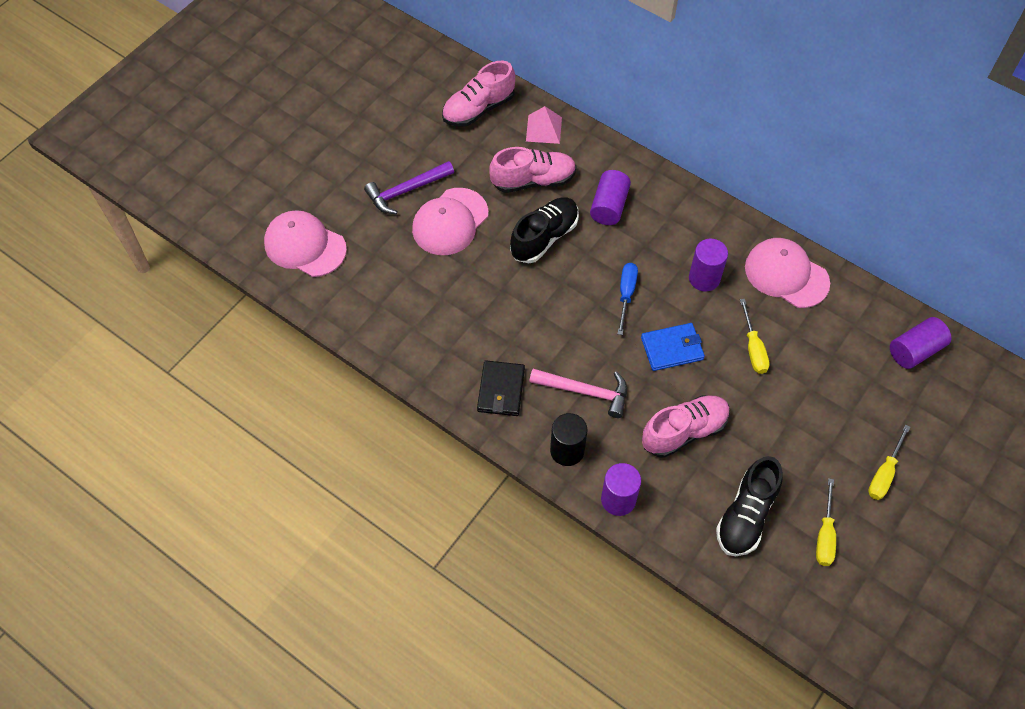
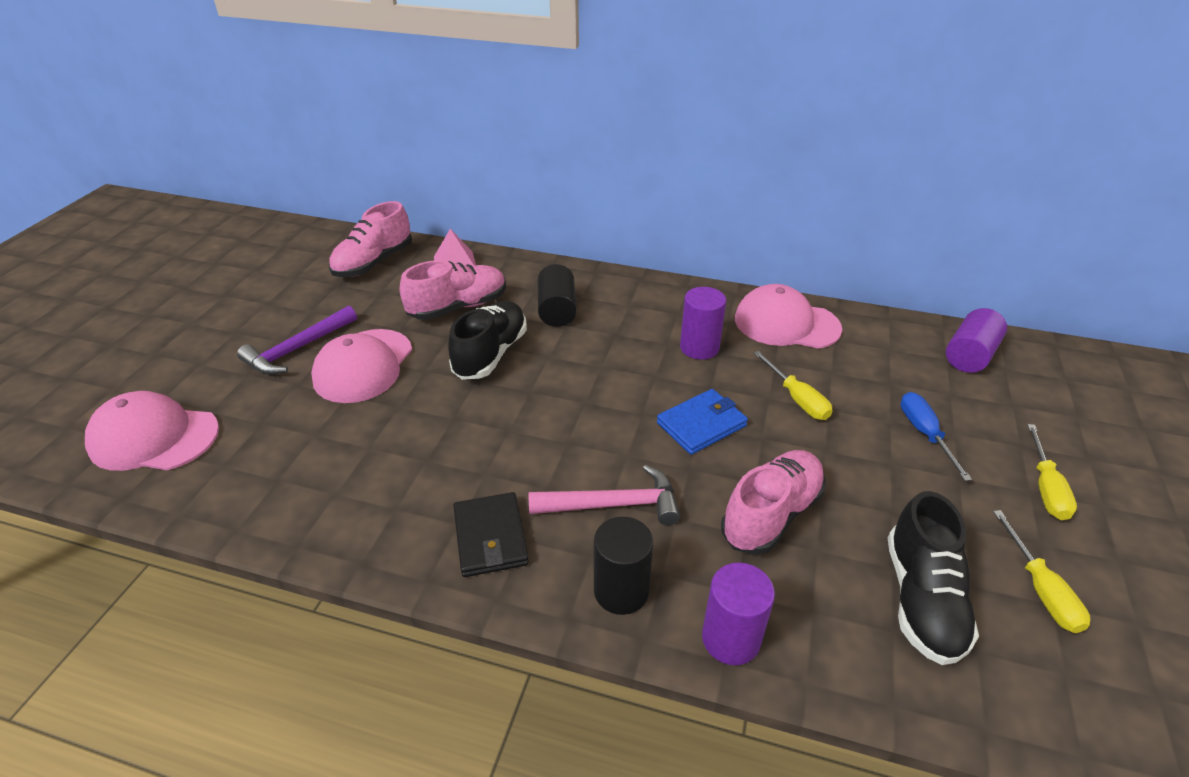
camera: 20 degrees left, 20 degrees down
purple cylinder [590,170,631,225] -> black cylinder [538,264,577,327]
blue screwdriver [618,263,638,335] -> blue screwdriver moved to [900,392,972,481]

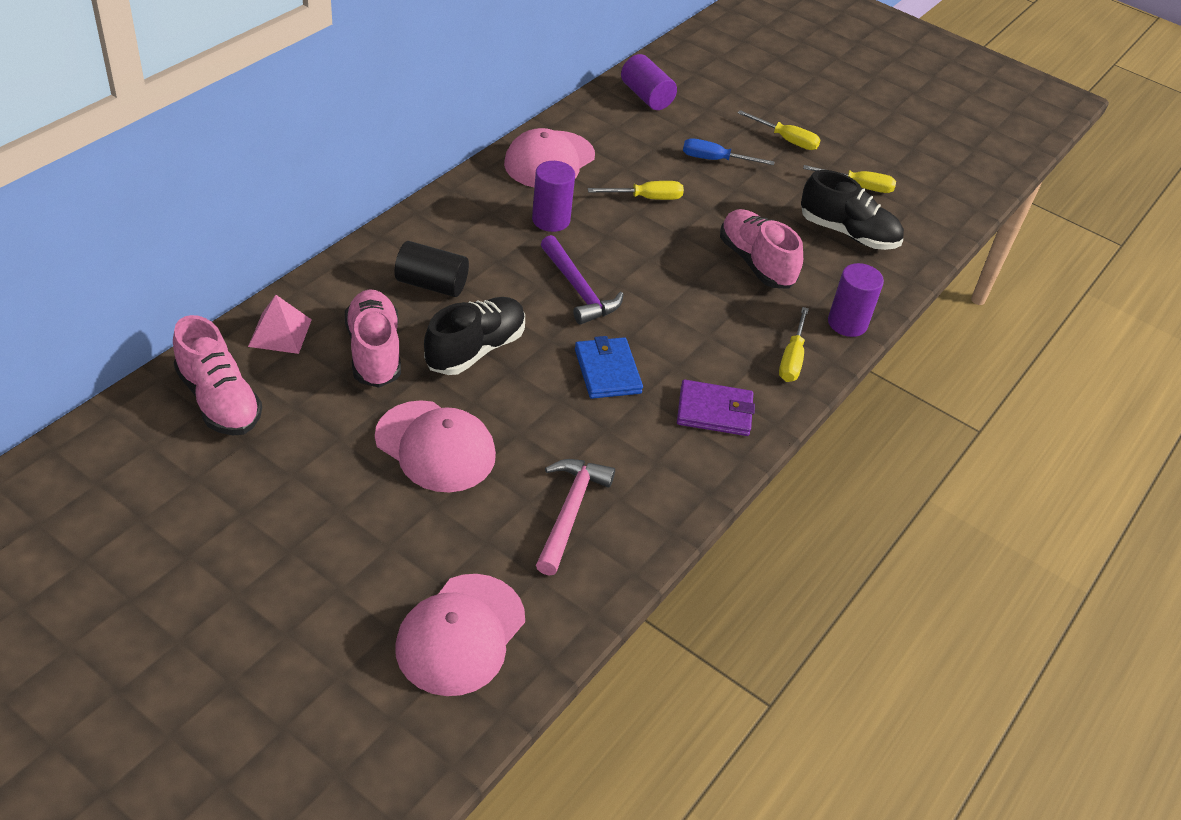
camera: 75 degrees left, 5 degrees up
purple hammer [237,306,357,375] -> purple hammer moved to [541,235,624,325]
black shoe [448,301,527,380] -> black shoe turned 90 degrees clockwise [424,297,525,375]
black wallet [453,492,529,577] -> purple wallet [677,380,755,436]
pink hammer [529,465,680,525] -> pink hammer moved to [536,459,615,576]
black cylinder [594,517,653,615] -> yellow screwdriver [779,307,809,382]
blue wallet [657,389,748,455] -> blue wallet moved to [575,336,643,399]

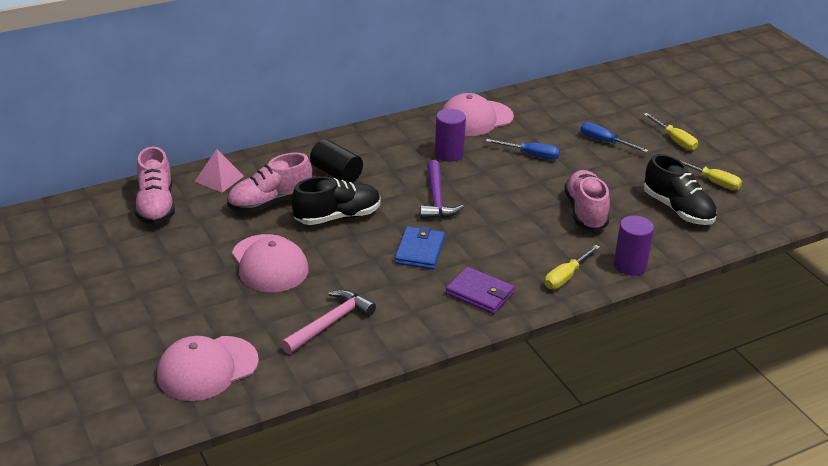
camera: 30 degrees right, 10 degrees down
pink shoe [345,289,401,388] -> pink shoe turned 135 degrees counterclockwise [227,153,312,212]
yellow screwdriver [588,181,684,200] -> blue screwdriver [486,139,560,160]
purple cylinder [621,54,677,110] -> none

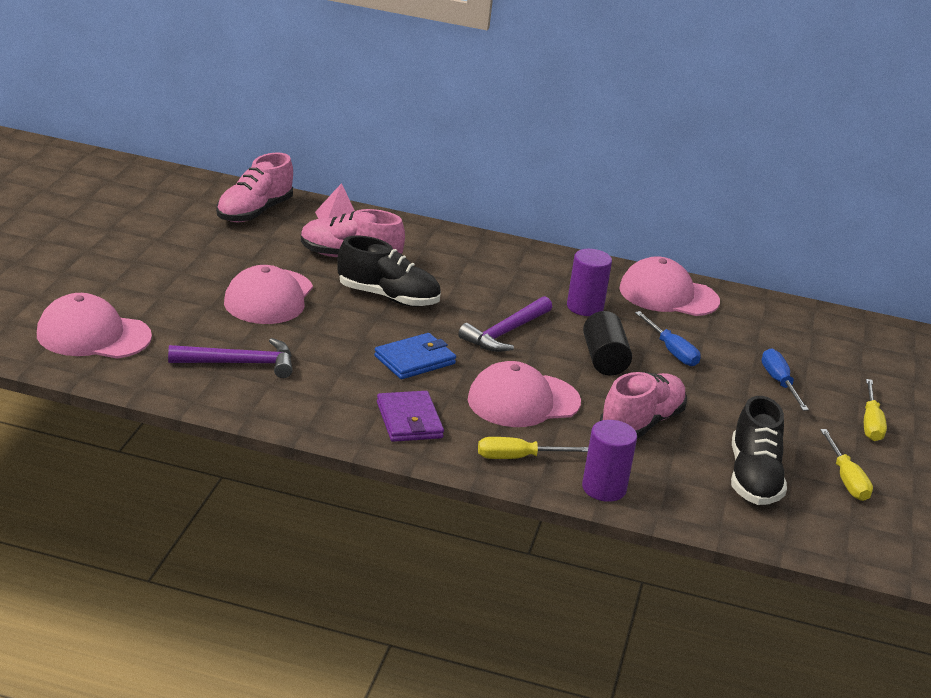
camera: 40 degrees right, 5 degrees down
pink hammer [281,290,376,354] -> purple hammer [168,338,293,378]
black cylinder [310,139,363,183] -> black cylinder moved to [583,311,632,375]
none -> pink cap [468,361,581,427]

